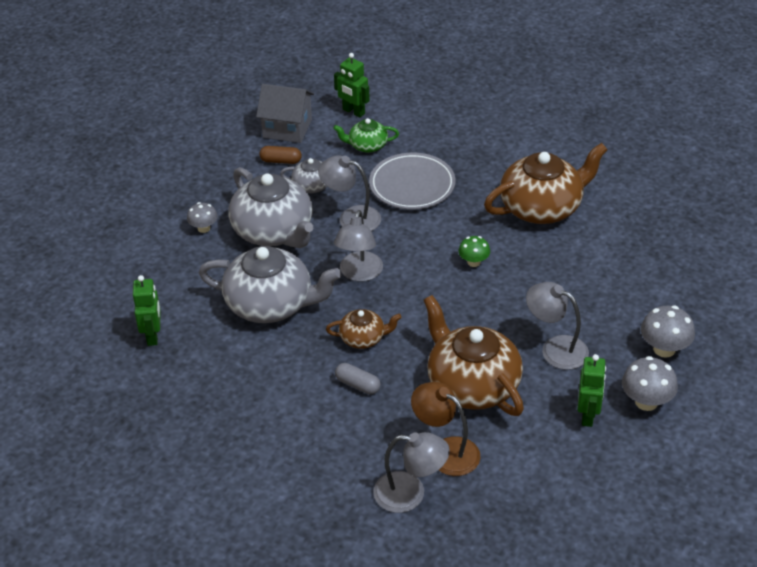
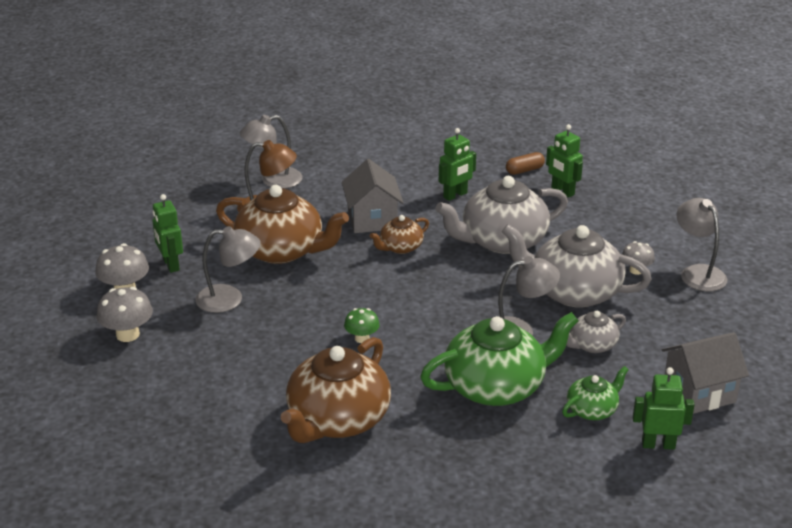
camera: 145 degrees right, 10 degrees down
brown capsule [260,146,302,164] -> brown capsule moved to [506,152,545,175]
grey lamp [334,210,383,282] -> grey lamp moved to [676,198,727,291]
grey capsule [335,363,381,394] -> grey house [342,159,404,233]
grey plate [369,153,455,210] -> green teapot [420,312,578,406]
none -> green robot [439,128,476,201]

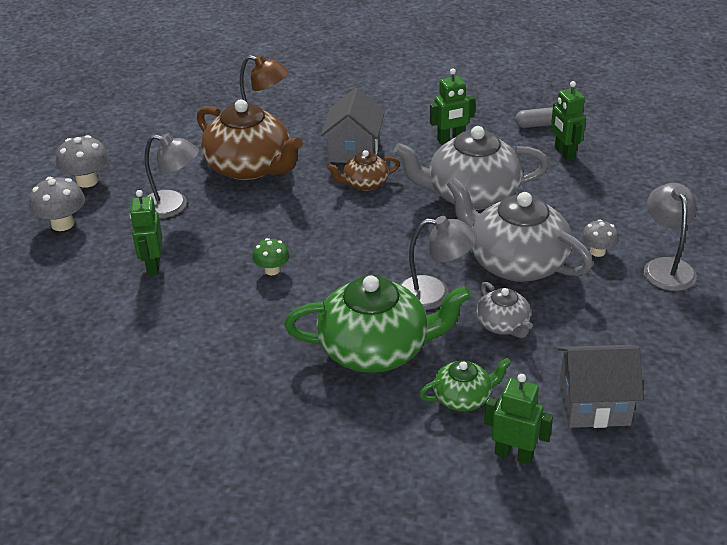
camera: 20 degrees right, 5 degrees up
green robot [153,194,183,273] -> green robot moved to [130,190,163,275]
grey lamp [240,115,303,189] -> none
brown teapot [281,337,391,443] -> none
brown capsule [506,152,545,175] -> grey capsule [515,108,553,128]
grey teapot [566,311,626,353] -> grey teapot turned 105 degrees counterclockwise [476,282,533,338]

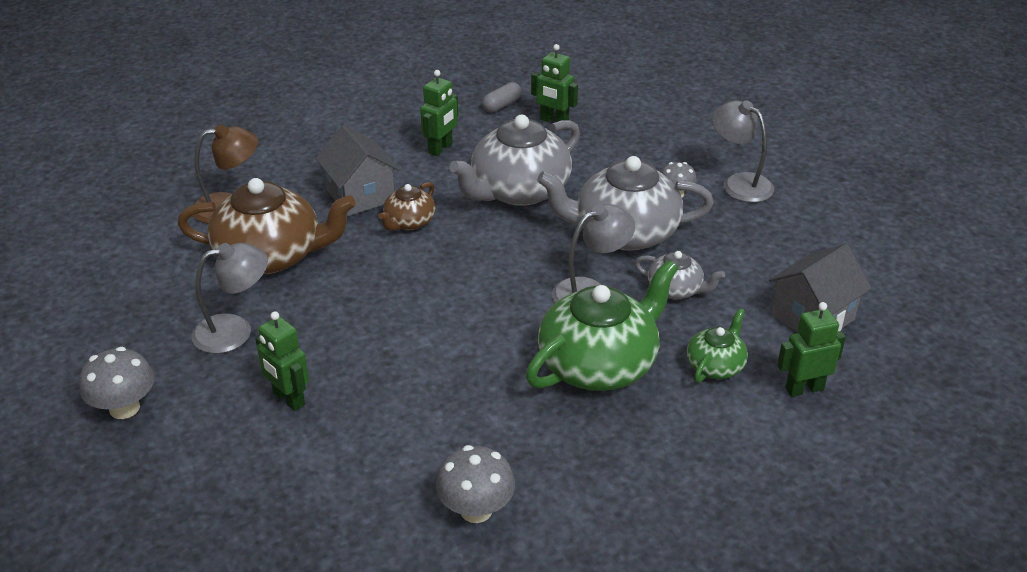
camera: 40 degrees left, 0 degrees up
grey mushroom [56,135,109,188] -> grey mushroom moved to [436,445,515,523]
green mushroom [253,238,290,275] -> none

